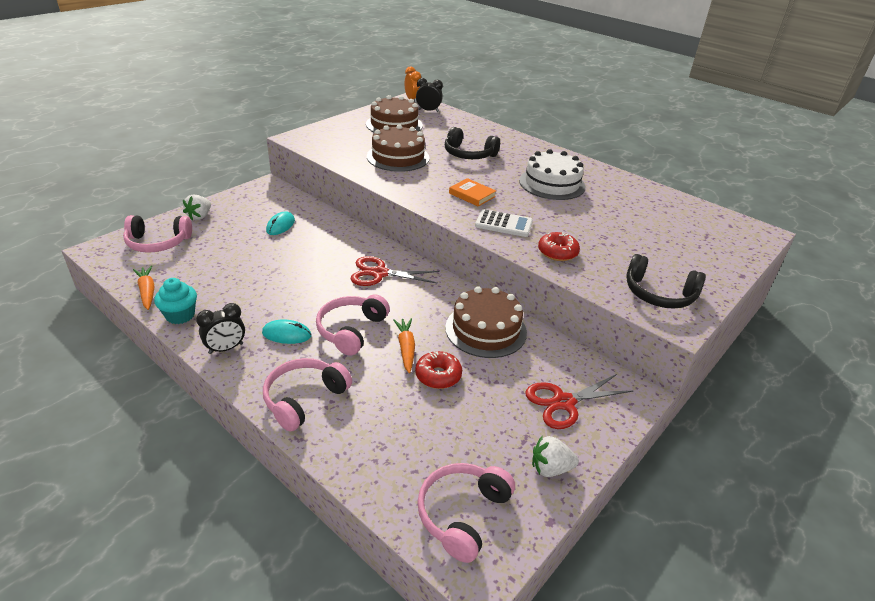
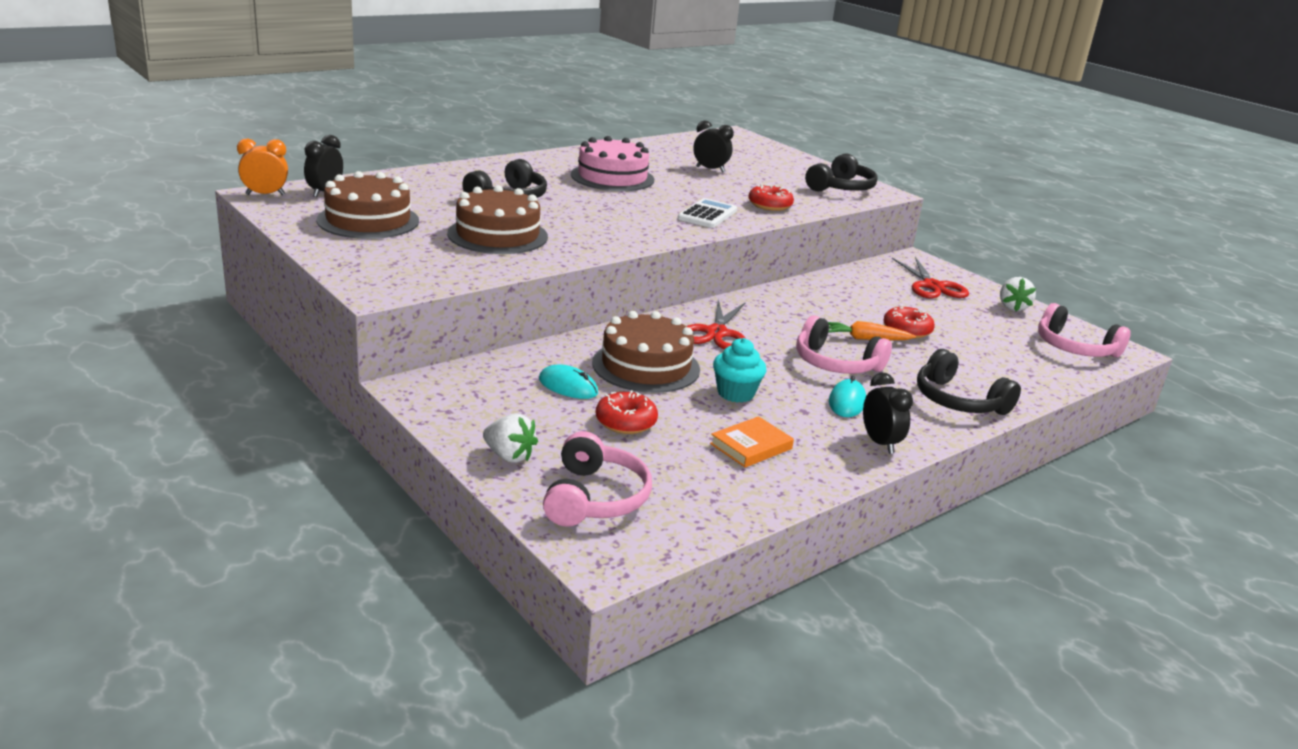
camera: 80 degrees left, 10 degrees down
orange carrot [133,266,155,310] -> none
turquoise cupcake [154,278,197,324] -> turquoise cupcake moved to [713,338,767,403]
pink headphones [263,358,352,431] -> black headphones [917,349,1021,415]
brown cake [445,286,527,358] -> brown cake moved to [592,311,700,393]
orange book [449,178,496,207] -> orange book moved to [710,416,794,467]
white cake [519,149,586,200] -> pink cake [571,136,654,191]
none -> red donut [596,390,658,434]
none -> black clock [693,121,734,173]

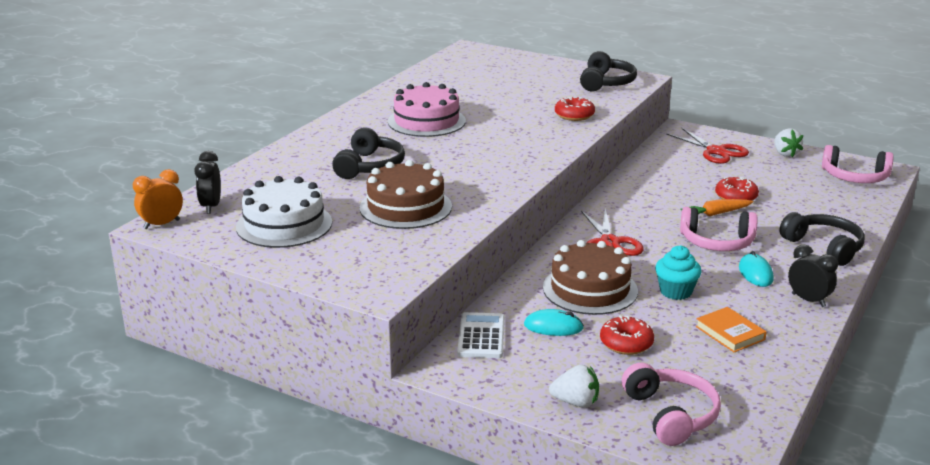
camera: 20 degrees left, 0 degrees up
brown cake [317,171,419,239] -> white cake [236,176,332,248]
white calculator [678,198,737,228] -> white calculator moved to [457,312,505,358]
black clock [693,121,734,173] -> none
orange book [710,416,794,467] -> orange book turned 60 degrees counterclockwise [695,307,767,352]
black headphones [917,349,1021,415] -> black headphones turned 150 degrees counterclockwise [779,212,865,266]

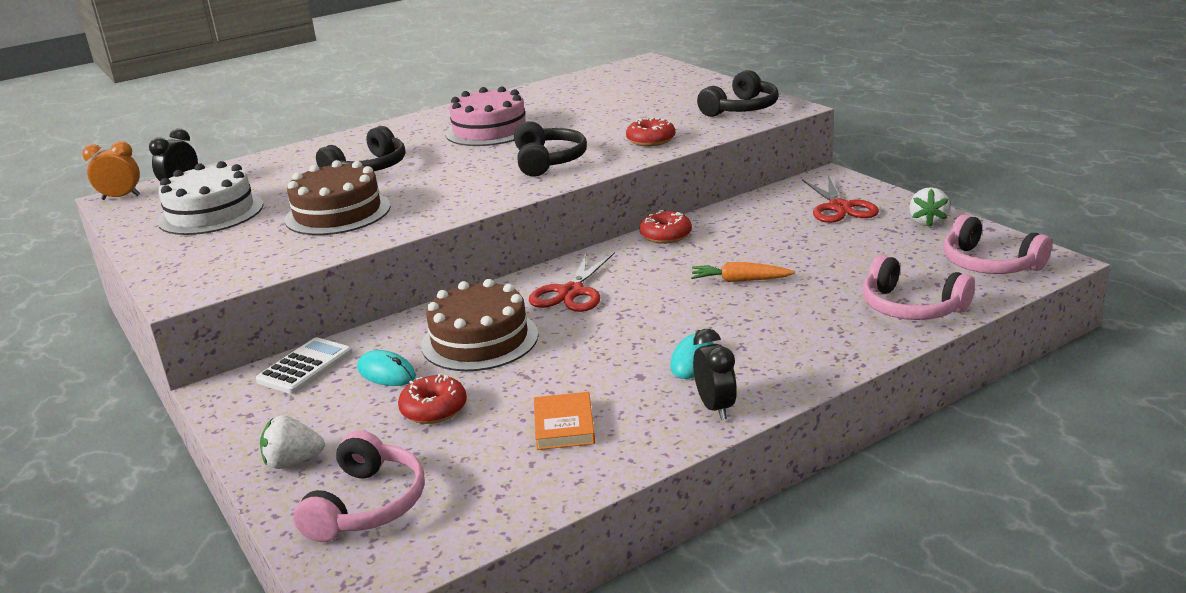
camera: 30 degrees right, 0 degrees up
white strawberry [549,364,599,408] -> white strawberry turned 135 degrees clockwise [260,415,325,469]
turquoise cupcake [655,245,702,300] -> none
pink headphones [680,207,758,251] -> pink headphones moved to [863,255,975,320]
red donut [715,177,759,201] -> red donut moved to [639,210,692,244]
black headphones [779,212,865,266] -> black headphones moved to [514,121,587,177]

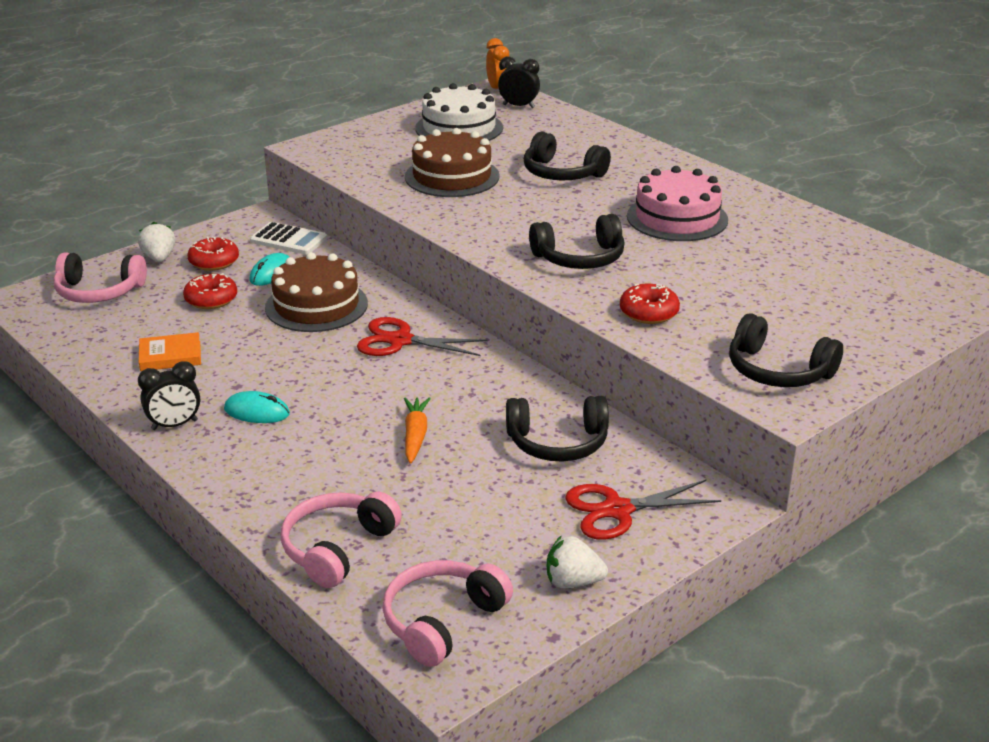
camera: 80 degrees right, 5 degrees up
red donut [639,210,692,244] -> red donut moved to [188,237,239,271]
none -> black headphones [506,396,609,462]

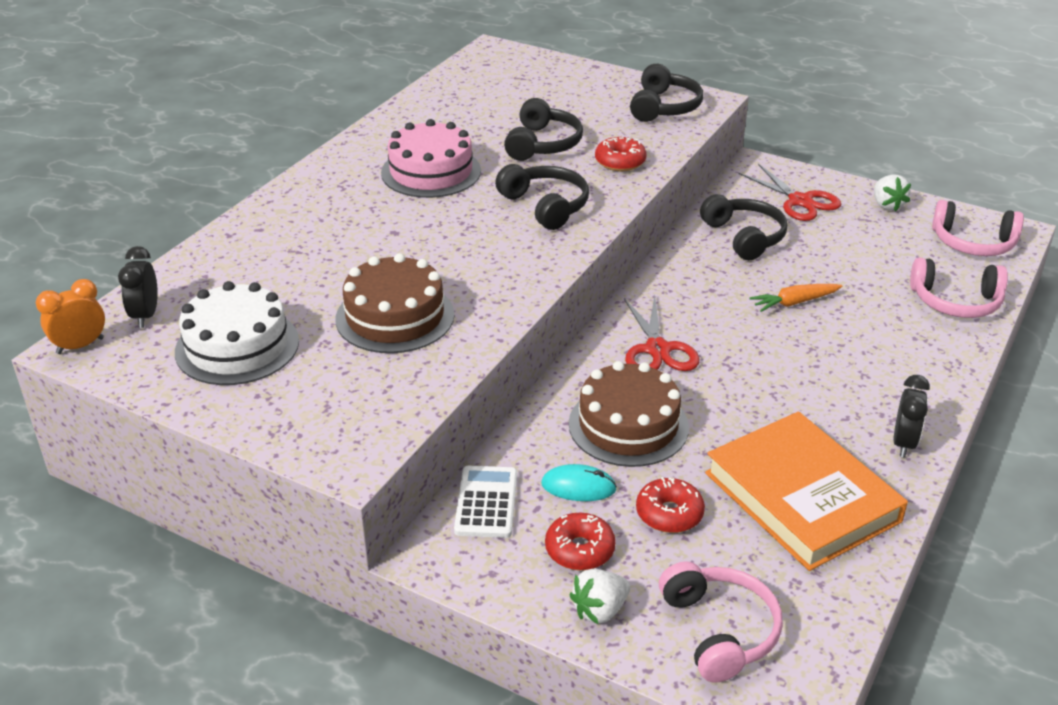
camera: 110 degrees left, 5 degrees up
black clock [138,361,200,430] -> black clock turned 60 degrees clockwise [893,375,930,457]
orange book [139,332,201,371] -> orange book [705,411,908,571], size x2.26
turquoise mouse [224,391,290,423] -> none
black headphones [524,132,611,181] -> black headphones moved to [504,98,583,161]

